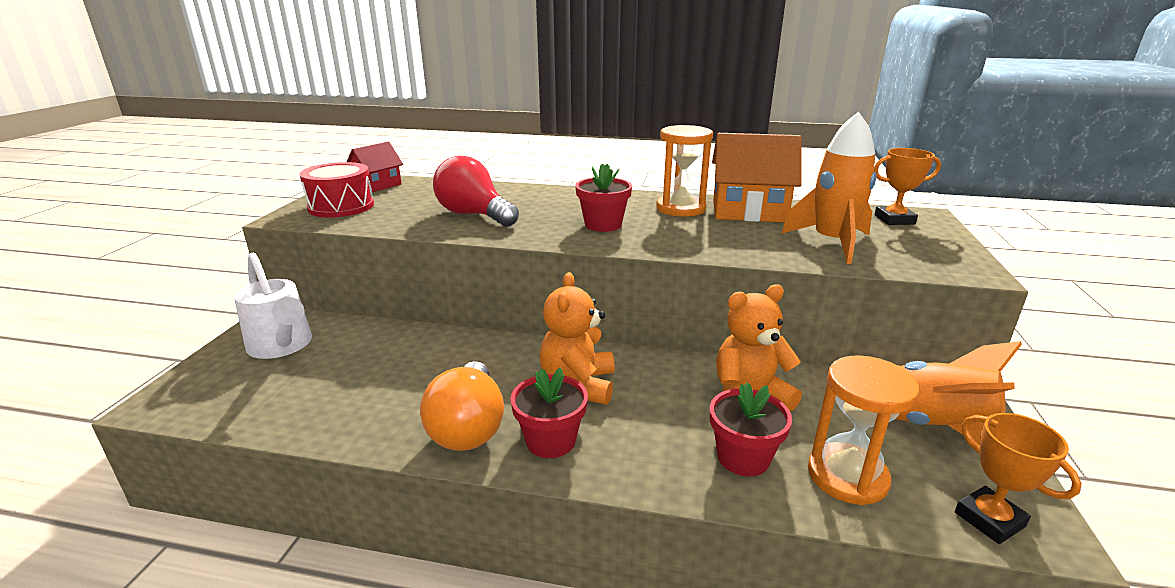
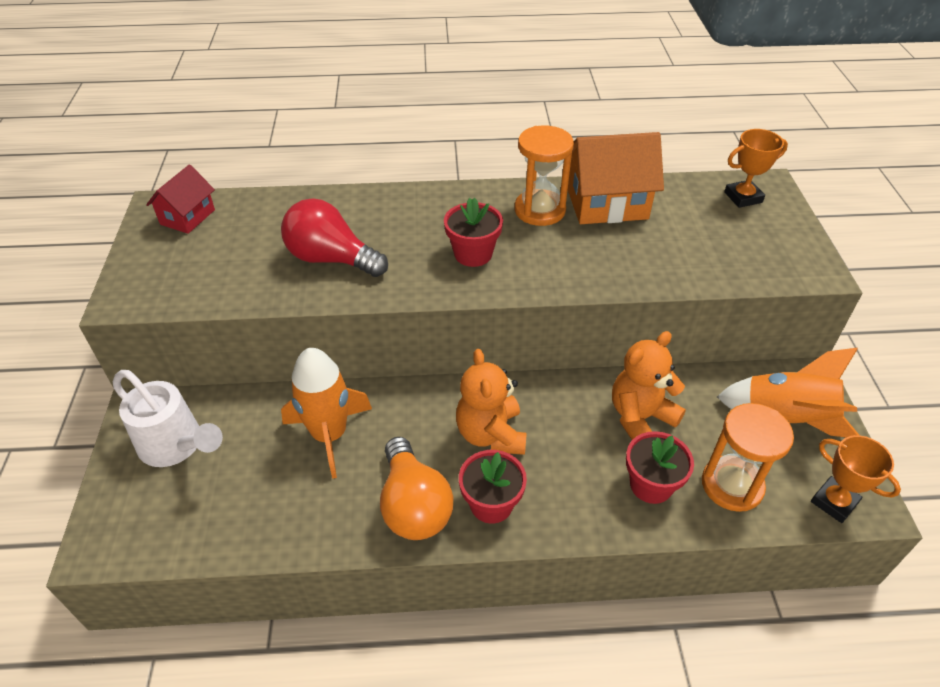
camera: 15 degrees left, 20 degrees up
red drum [300,162,374,218] -> none
orange rocket [781,112,876,264] -> orange rocket moved to [281,348,372,479]

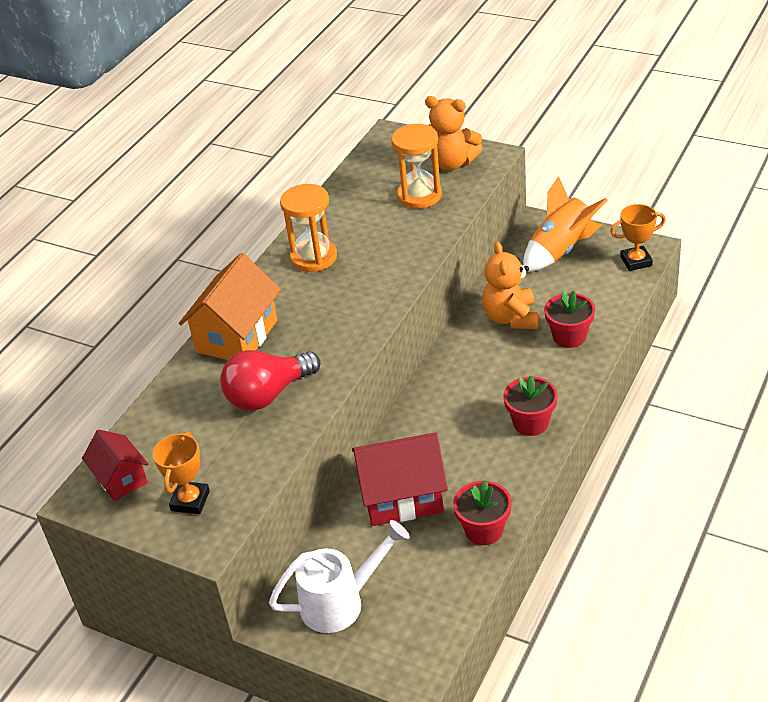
camera: 55 degrees left, 5 degrees down
orange rocket [281,348,372,479] -> red house [352,432,448,526]
orange light bulb [380,437,453,540] -> none
red flower pot [444,198,503,267] -> red flower pot moved to [453,480,512,545]
orange teddy bear [456,349,527,455] -> orange teddy bear moved to [425,96,483,171]
orange house [568,132,664,224] -> orange house moved to [179,253,281,360]
orange hourglass [702,403,794,512] -> orange hourglass moved to [391,124,442,209]
orange trophy [724,129,788,208] -> orange trophy moved to [153,431,210,514]

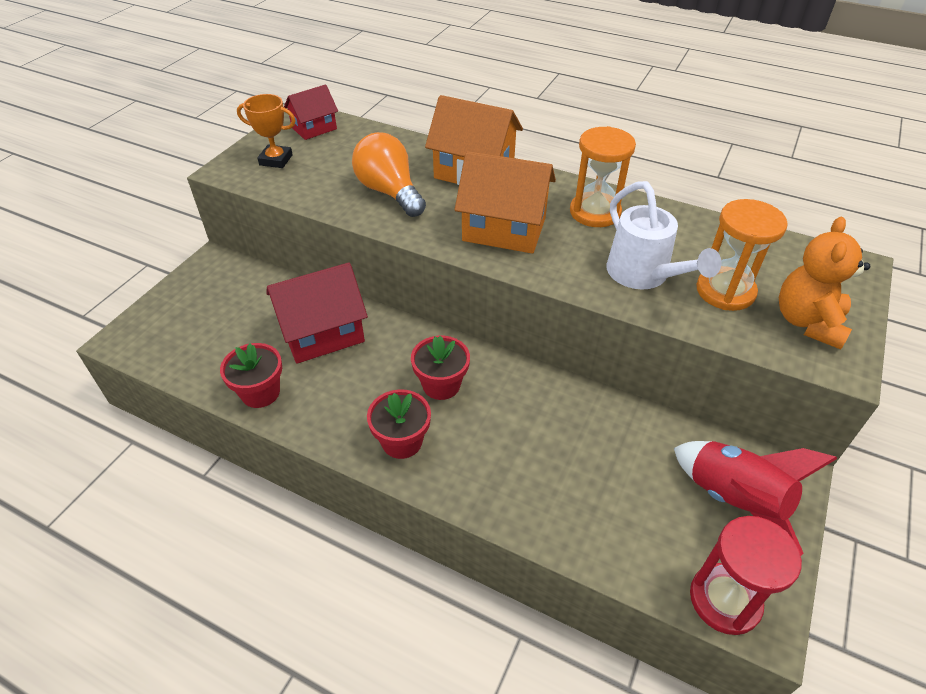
camera: 85 degrees right, 5 degrees up
red light bulb [220,350,320,411] -> orange light bulb [352,132,426,217]
white watering can [269,520,410,633] -> white watering can moved to [606,181,722,289]
red house [352,432,448,526] -> red house turned 75 degrees clockwise [266,262,368,364]
orange teddy bear [482,242,539,329] -> none
orange rocket [523,176,608,272] -> red rocket [674,441,837,556]
red flower pot [544,290,595,348] -> red flower pot moved to [411,336,470,400]
orange trophy [610,204,666,271] -> red hourglass [690,516,802,635]
none -> orange house [454,151,556,254]

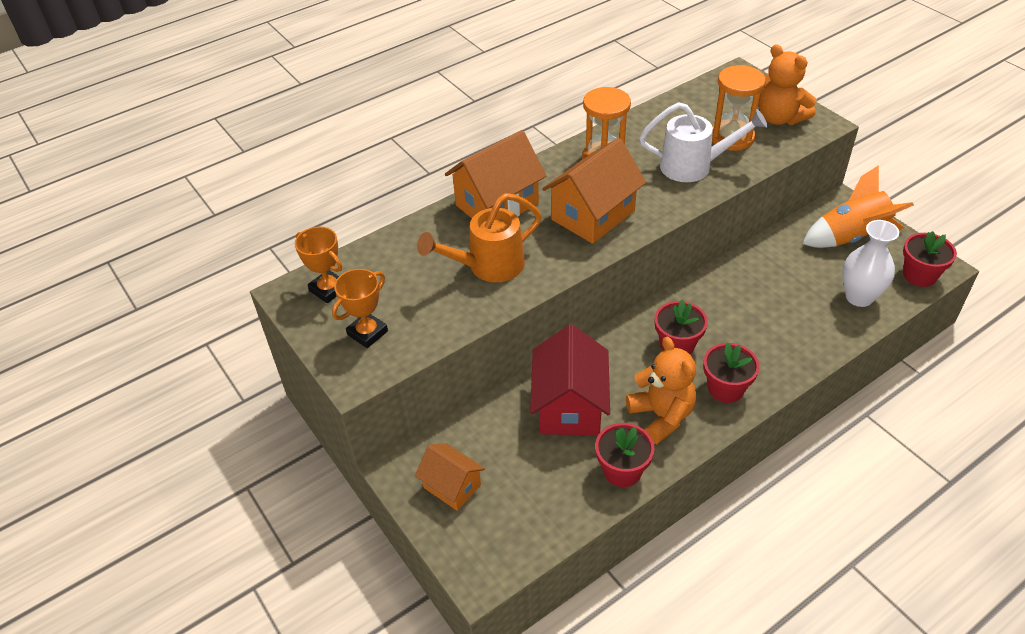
camera: 60 degrees left, 0 degrees up
red house [284,84,338,140] -> orange trophy [295,226,342,303]
orange light bulb [352,132,426,217] -> orange watering can [417,193,542,282]
red rocket [674,441,837,556] -> orange rocket [802,165,914,248]
red hourglass [690,516,802,635] -> red flower pot [903,231,957,287]
none -> orange house [415,443,485,511]
none -> orange teddy bear [626,337,696,444]
none -> white vase [842,220,899,307]

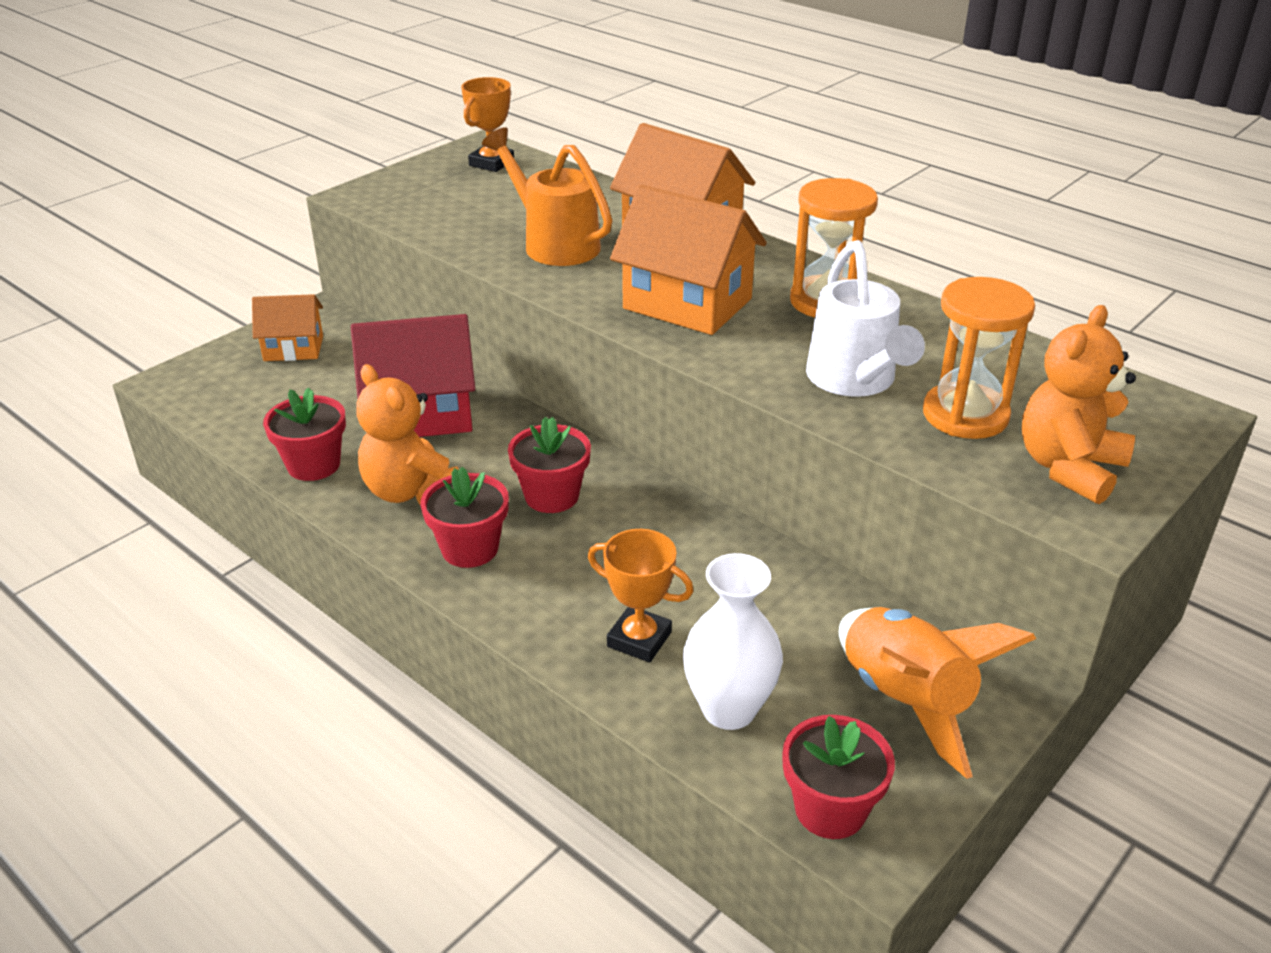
camera: 75 degrees right, 10 degrees down
orange trophy [332,269,388,348] -> orange trophy moved to [588,529,694,662]
orange house [415,443,485,511] -> orange house turned 60 degrees clockwise [252,294,323,361]
orange teddy bear [626,337,696,444] -> orange teddy bear turned 90 degrees clockwise [356,364,459,504]

